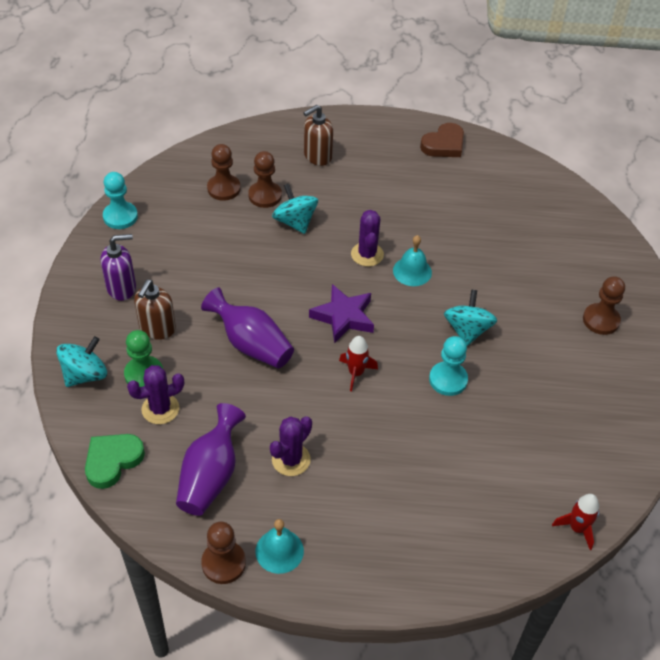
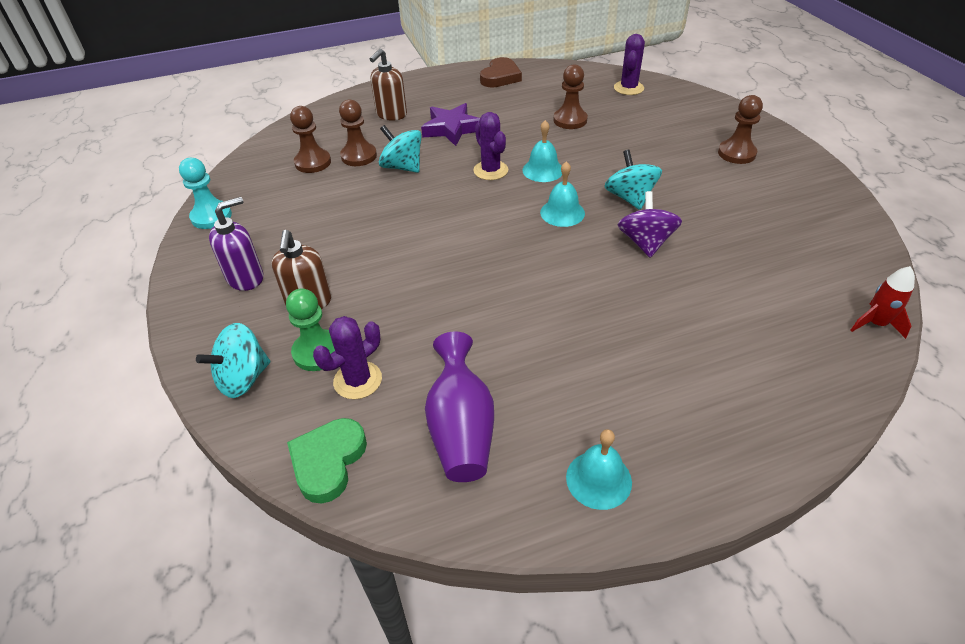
camera: 20 degrees left, 5 degrees down
turquoise spinning top [56,336,107,387] -> turquoise spinning top turned 150 degrees counterclockwise [196,323,270,398]
purple vase [201,287,294,368] -> none
brown pawn [201,521,246,584] -> brown pawn moved to [553,64,588,129]
purple cactus [270,416,312,476] -> purple cactus moved to [614,34,645,95]
purple star [309,284,374,344] -> purple star moved to [421,103,480,146]
red rocket [339,336,378,392] -> none
turquoise pawn [429,336,468,396] -> purple spinning top [618,191,682,258]
none -> turquoise bell [540,161,585,227]

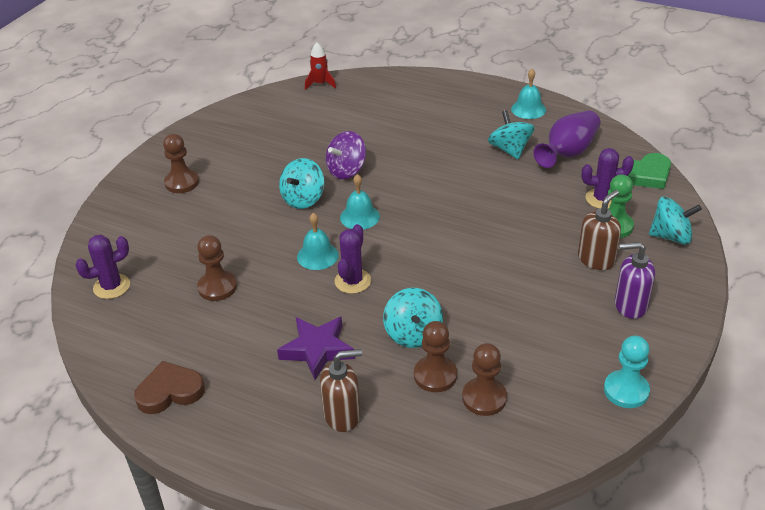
camera: 135 degrees left, 5 degrees down
none -> turquoise spinning top [488,110,534,159]

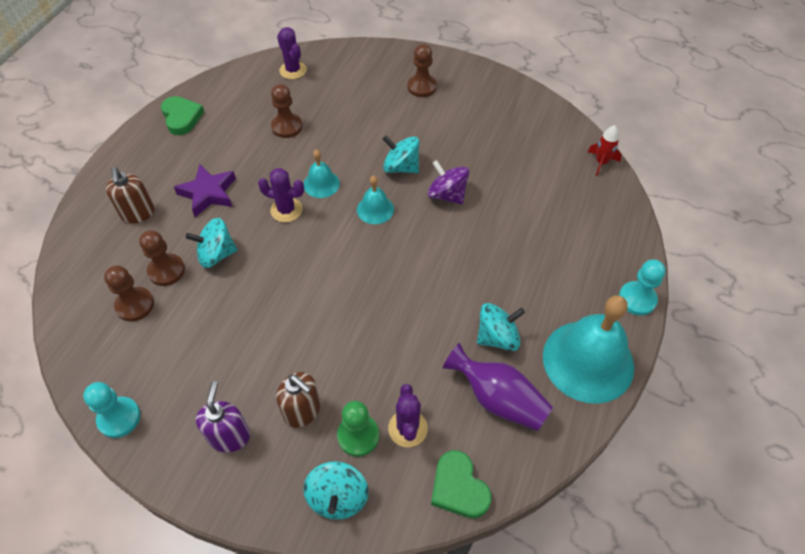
camera: 85 degrees right, 15 degrees up
brown heart [134,361,205,414] -> green heart [161,96,204,135]
turquoise bell [511,69,546,119] -> turquoise bell [543,295,634,404], size x2.08
none -> turquoise pawn [619,260,666,315]

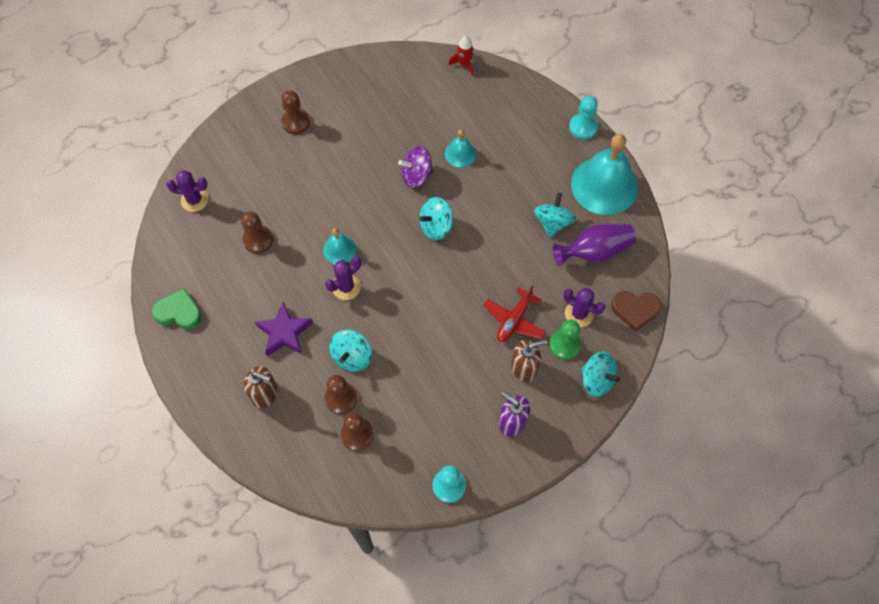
camera: 55 degrees left, 10 degrees up
turquoise bell [357,176,394,224] -> turquoise bell moved to [445,129,476,167]
turquoise spinning top [383,136,419,173] -> turquoise spinning top moved to [419,197,453,240]
green heart [431,450,492,518] -> brown heart [611,291,661,331]
none -> red plane [483,285,545,342]

